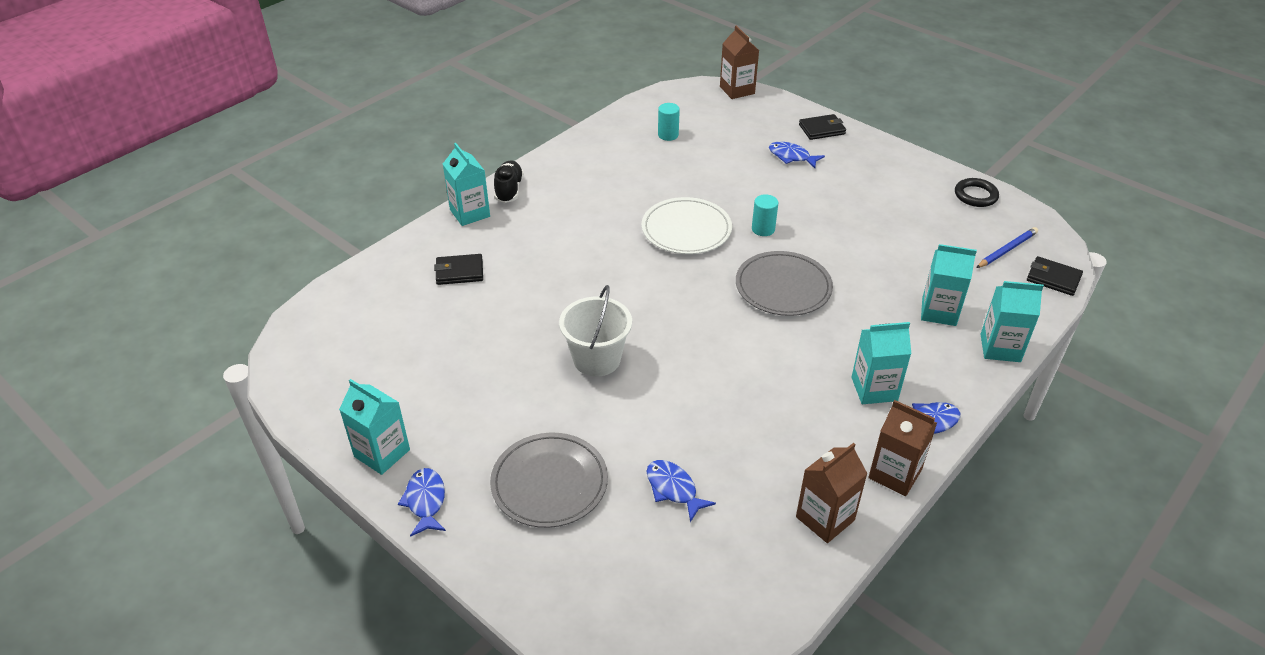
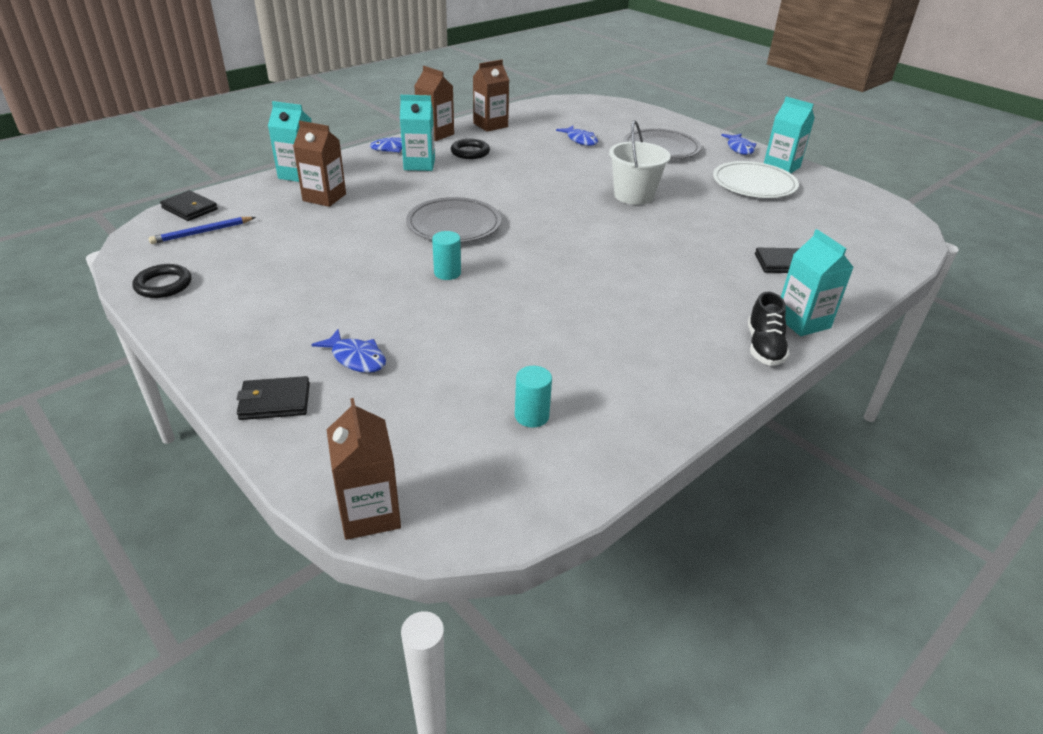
camera: 175 degrees left, 5 degrees down
white plate [642,197,732,254] -> white plate moved to [713,161,799,198]
turquoise carton [921,244,977,326] -> brown carton [293,121,346,207]
none -> black ring [451,139,490,159]

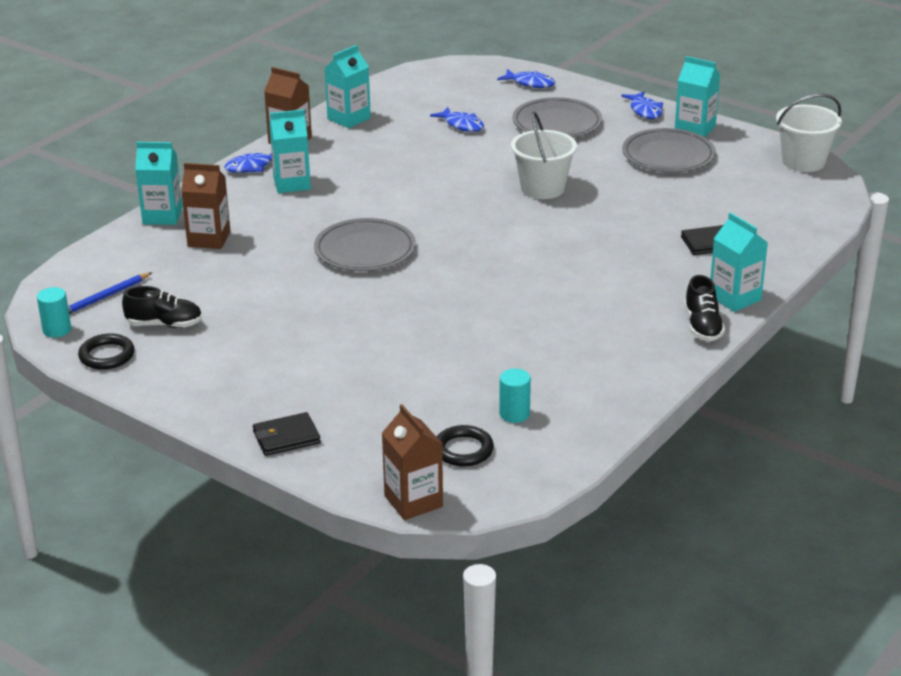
camera: 10 degrees left, 5 degrees down
black wallet [160,190,218,221] -> none
blue fish [312,329,386,373] -> blue fish moved to [497,69,555,88]
turquoise cylinder [432,231,461,280] -> turquoise cylinder moved to [37,287,71,338]
black ring [451,139,490,159] -> black ring moved to [437,425,494,467]
brown carton [473,60,509,132] -> turquoise carton [325,45,371,128]
white plate [713,161,799,198] -> grey plate [622,128,716,172]
none -> black shoe [122,286,202,328]
none -> white bucket [776,94,842,172]

